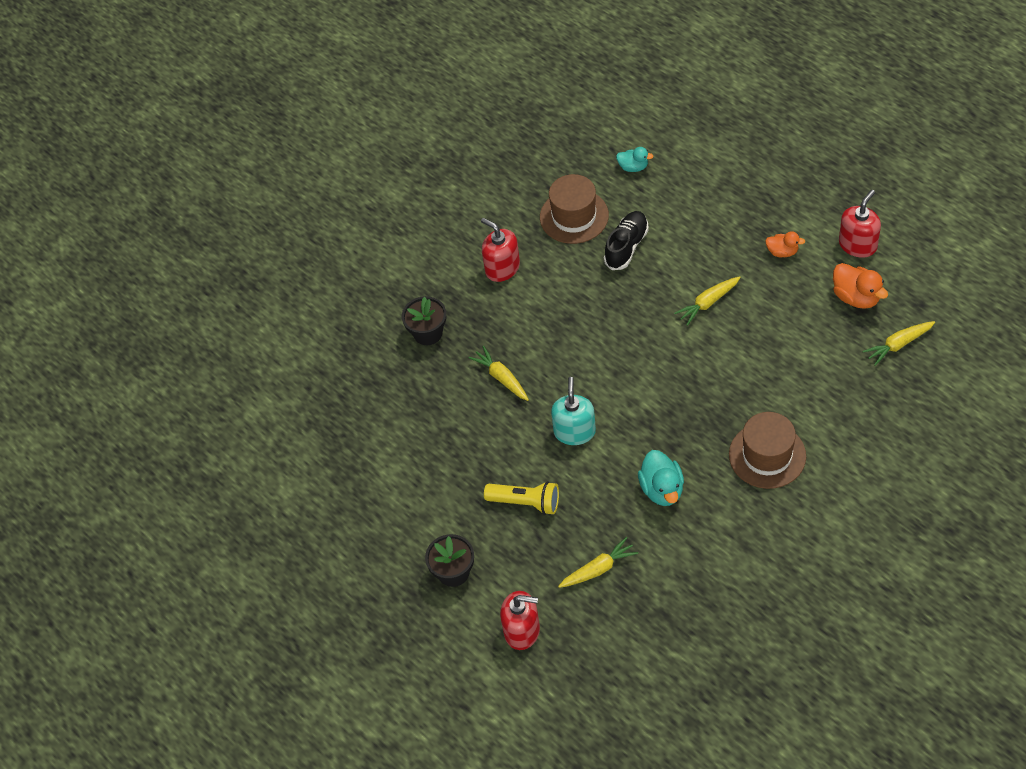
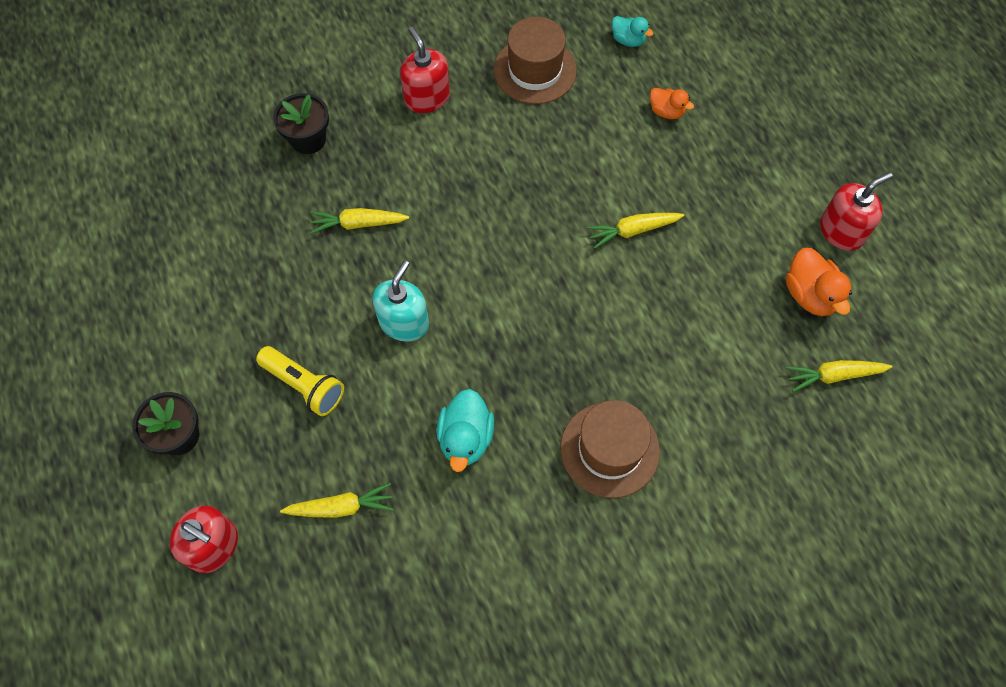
camera: 15 degrees right, 10 degrees up
yellow carrot [468,346,529,401] -> yellow carrot turned 75 degrees counterclockwise [310,208,409,234]
black shoe [604,211,649,270] -> none
orange duck [765,231,805,257] -> orange duck moved to [650,88,694,119]

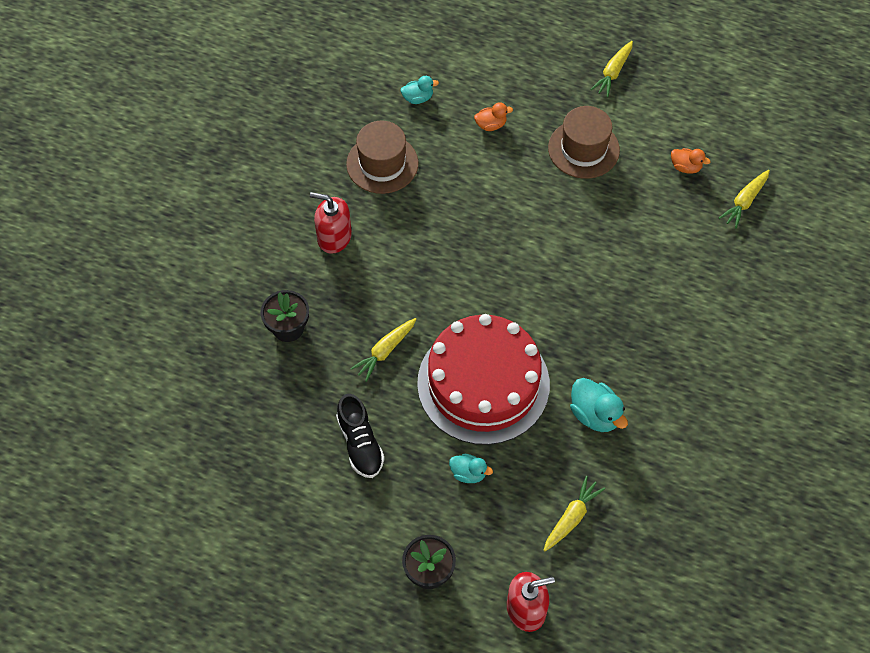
camera: 45 degrees left, 5 degrees down
yellow flashlight [256,346,344,416] -> turquoise duck [449,454,493,483]
turquoise soap dispenser [372,260,429,342] -> red cake [417,314,550,445]
brown hat [561,400,660,498] -> brown hat moved to [548,106,620,179]
yellow carrot [587,213,684,249] -> yellow carrot moved to [590,41,633,97]
orange duck [786,248,852,316] -> orange duck [671,148,710,174], size x0.62
red soap dispenser [820,172,893,251] -> none
none -> black shoe [336,394,384,478]

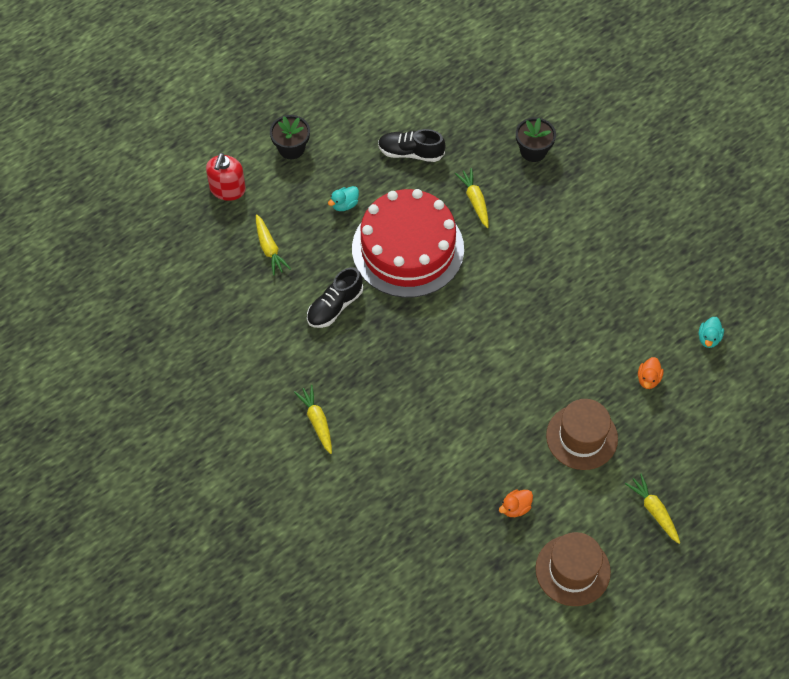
camera: 120 degrees right, 0 degrees up
red soap dispenser [310,192,352,254] -> none
brown hat [346,121,418,194] -> brown hat moved to [535,532,611,606]
turquoise duck [570,378,628,432] -> black shoe [307,267,363,328]
yellow carrot [719,170,770,229] -> yellow carrot moved to [294,385,332,454]

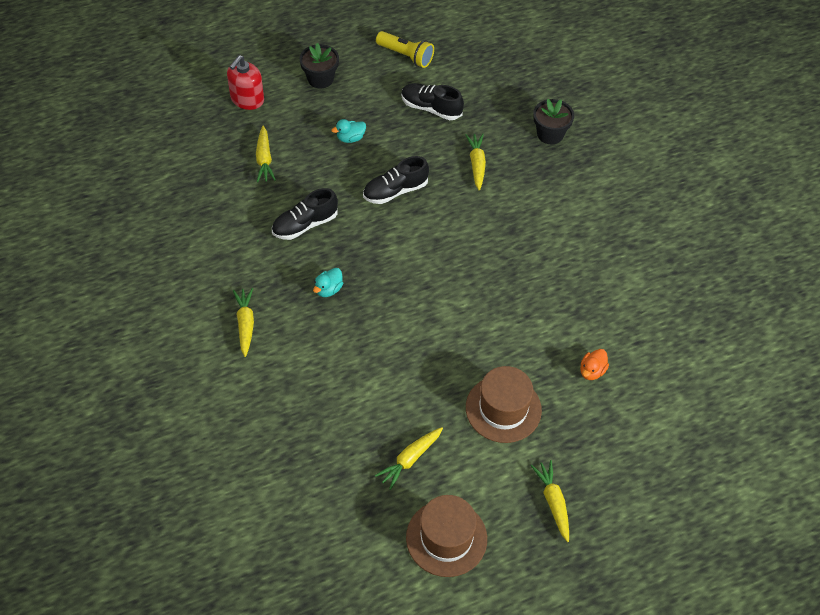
camera: 15 degrees right, 5 degrees down
red cake [352,189,464,298] -> black shoe [363,156,429,204]
orange duck [499,489,533,517] -> yellow carrot [375,427,443,490]
turquoise duck [699,317,724,348] -> turquoise duck moved to [313,268,343,297]
none -> yellow flashlight [376,31,434,68]

